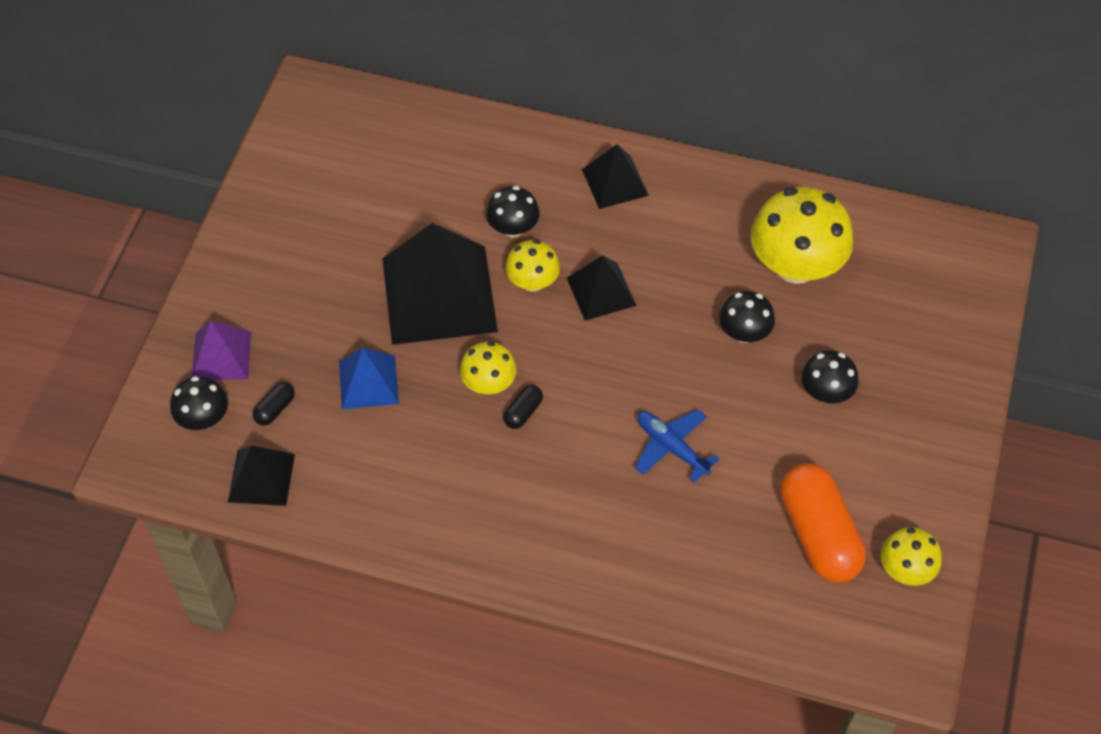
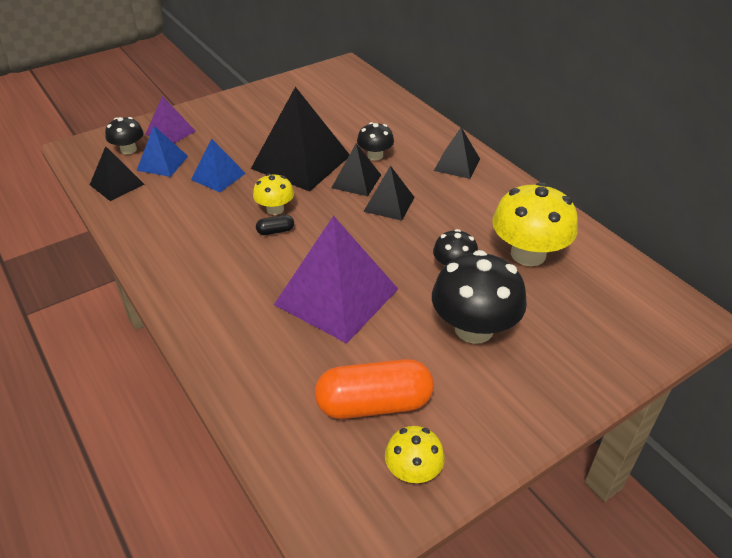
camera: 40 degrees right, 15 degrees down
black capsule [253,382,295,425] -> blue pyramid [136,126,188,177]
yellow mushroom [506,240,560,292] -> black pyramid [332,143,381,196]
blue plane [635,409,720,483] -> purple pyramid [274,216,398,344]
orange capsule [780,463,866,583] -> orange capsule turned 60 degrees clockwise [315,359,434,419]
black mushroom [801,351,859,404] -> black mushroom [432,250,527,344], size x1.86

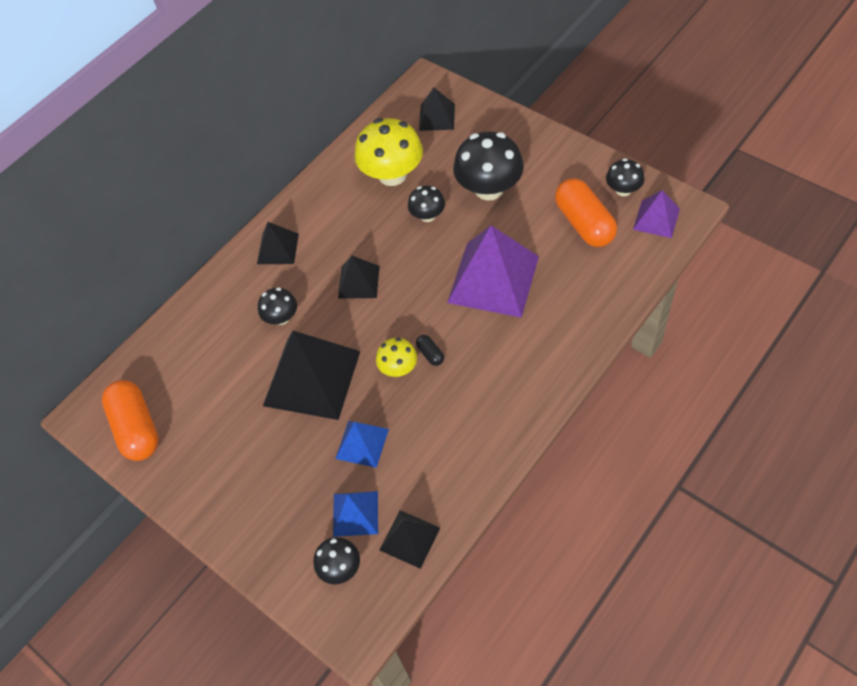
camera: 100 degrees left, 15 degrees up
purple pyramid [145,96,196,143] -> purple pyramid moved to [633,190,680,238]
black pyramid [332,143,381,196] -> black pyramid moved to [419,87,455,131]
yellow mushroom [385,426,445,483] -> black mushroom [606,158,645,196]
none -> orange capsule [102,380,159,461]

